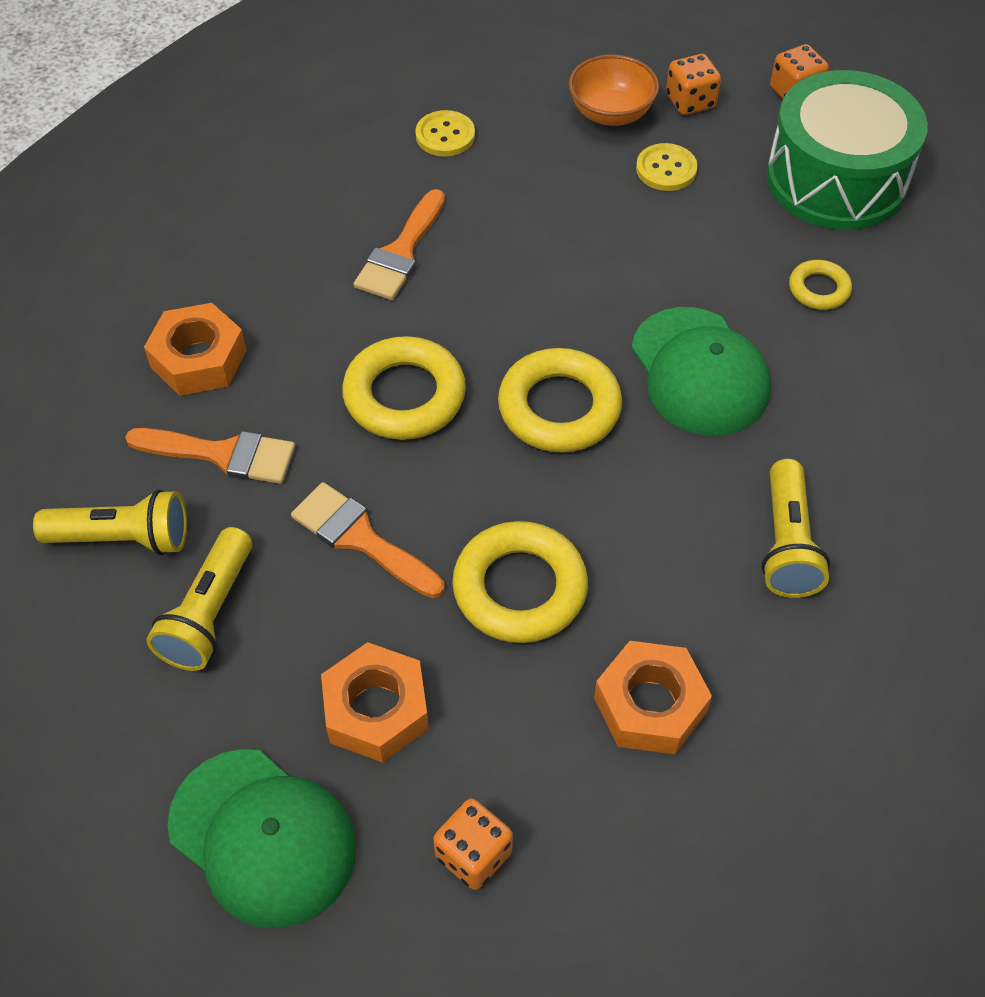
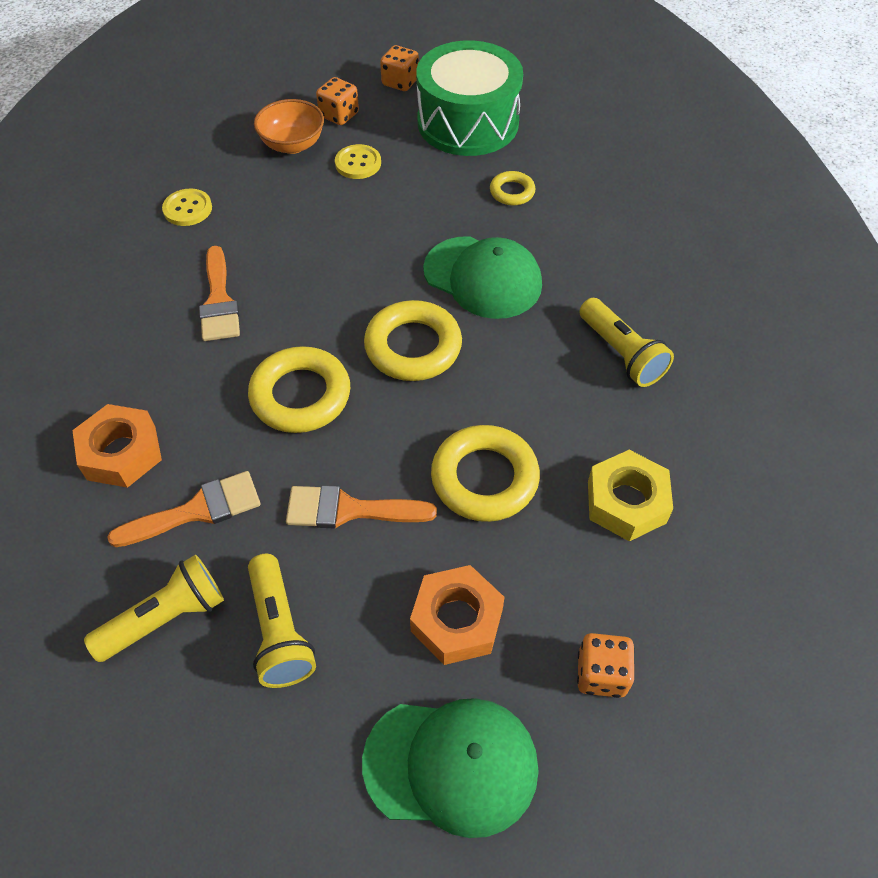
camera: 35 degrees left, 0 degrees up
orange nut [594,641,712,754] -> yellow nut [588,450,673,541]

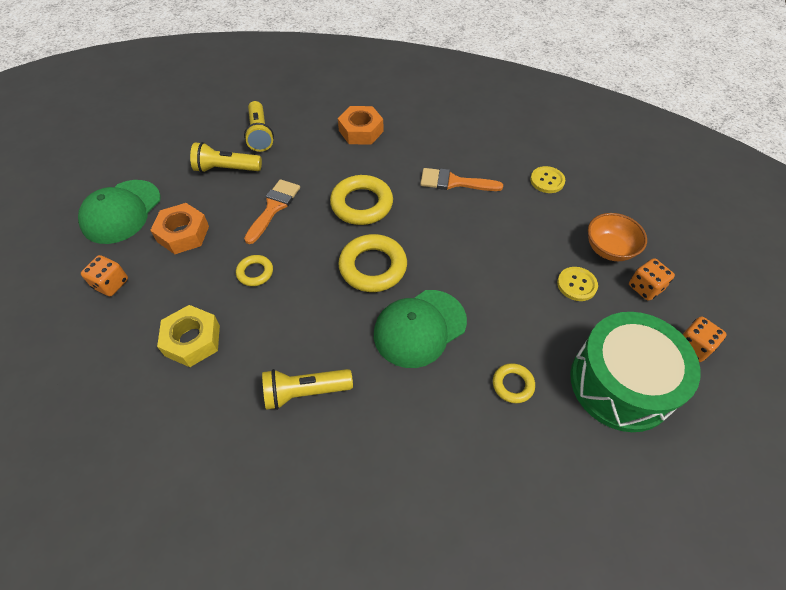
camera: 110 degrees right, 0 degrees up
orange brush [107,471,261,547] -> none
yellow ring [431,425,540,522] -> yellow ring [236,255,273,286], size x0.54

